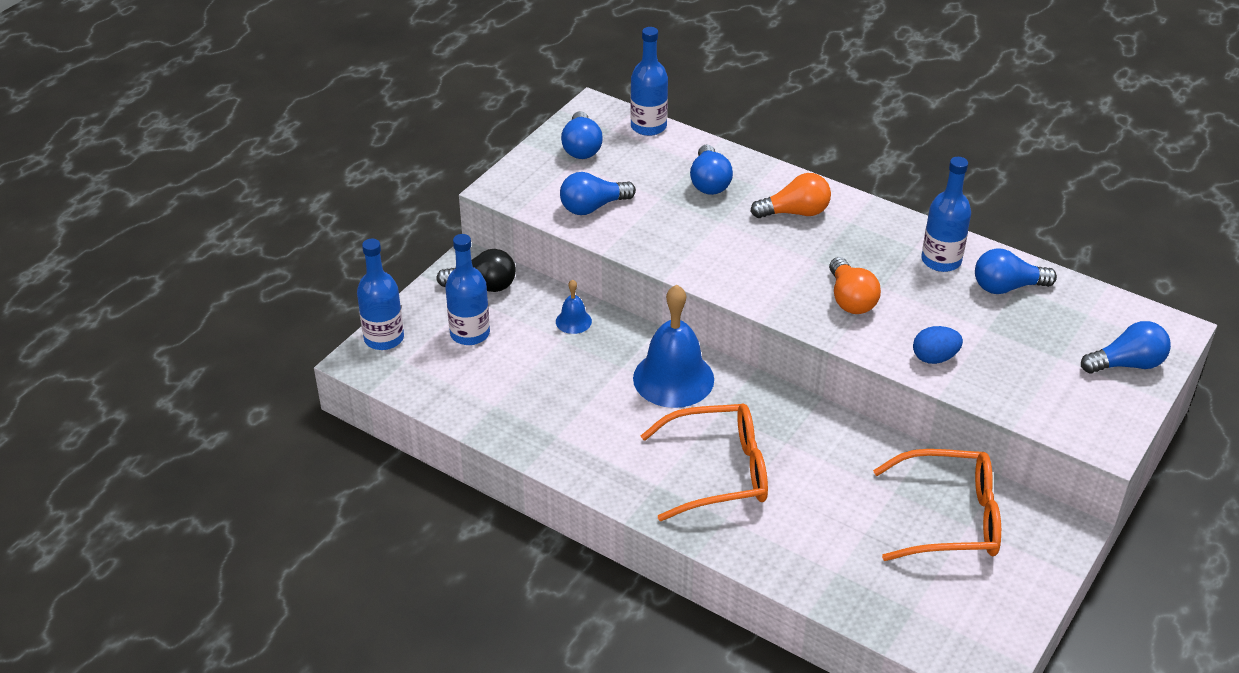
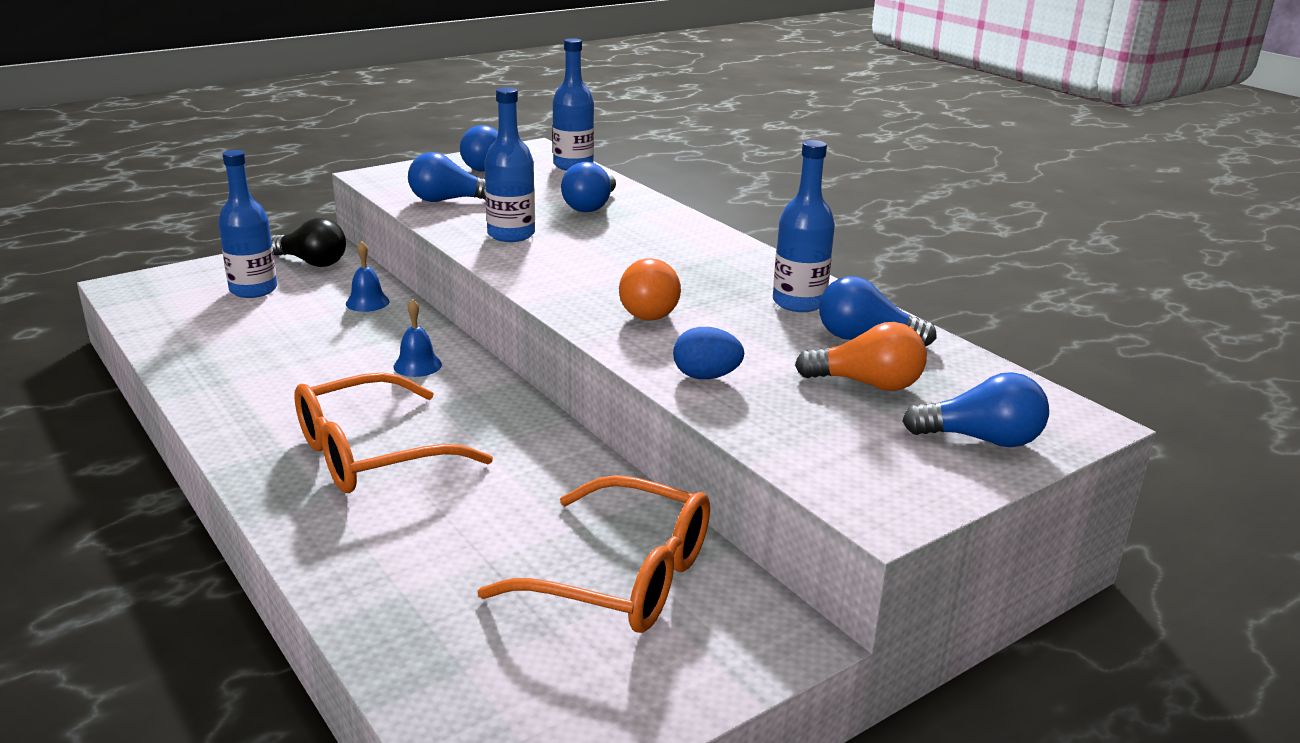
camera: 20 degrees right, 15 degrees down
blue bottle [357,239,404,350] -> blue bottle moved to [484,87,535,242]
blue bell [633,285,714,408] -> blue bell [393,299,442,377], size x0.46
orange glasses [641,403,768,521] -> orange glasses turned 135 degrees clockwise [294,372,493,493]
orange light bulb [750,173,831,218] -> orange light bulb moved to [795,322,927,391]

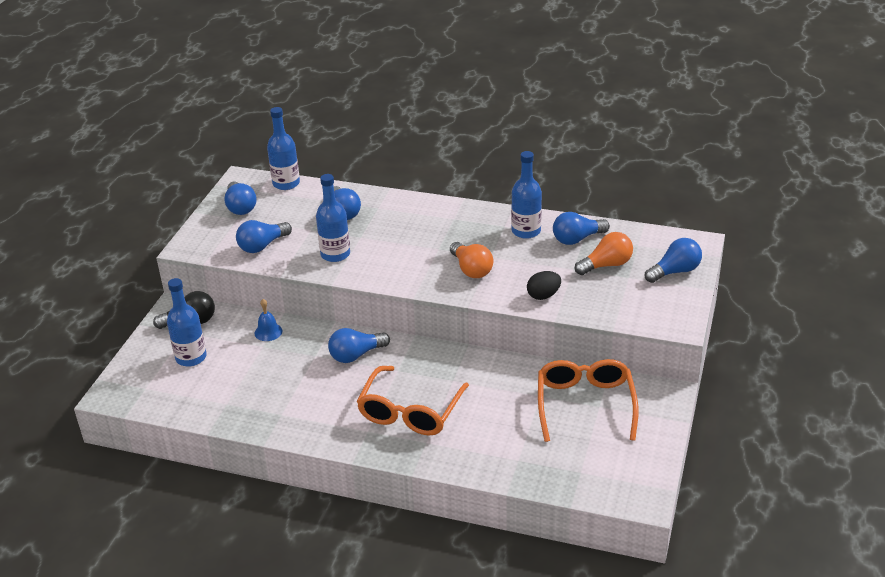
camera: 35 degrees left, 10 degrees up
blue bell [393,299,442,377] -> blue light bulb [328,328,390,363]
orange glasses [478,475,710,633] -> orange glasses turned 75 degrees counterclockwise [538,359,638,442]
blue egg [673,327,744,379] -> black egg [527,271,561,300]

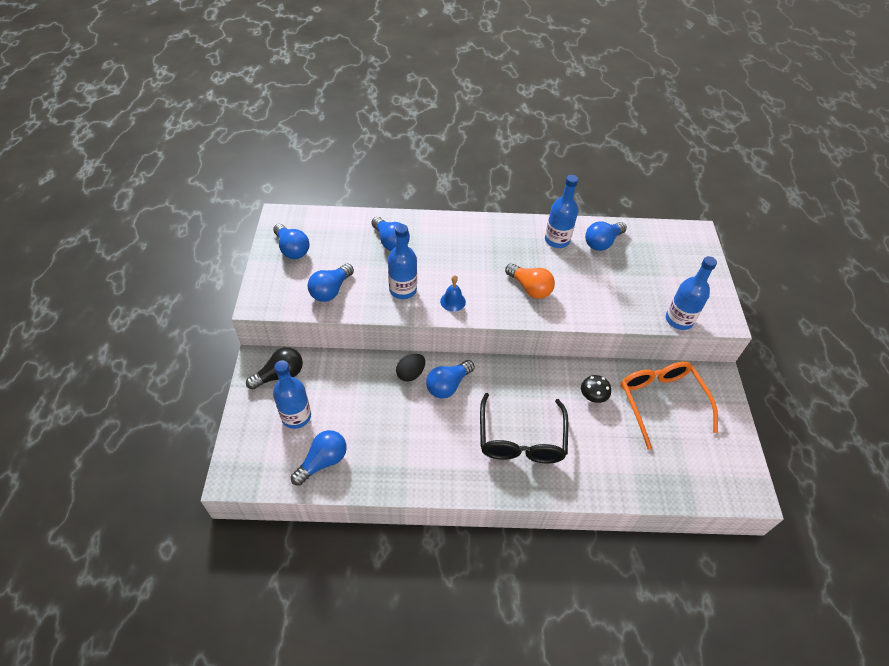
camera: 20 degrees left, 15 degrees up
blue bell [255,299,282,341] -> blue bell moved to [440,275,466,312]
blue bottle [267,107,300,190] -> blue bottle moved to [666,256,717,330]
orange glasses [356,366,469,435] -> black glasses [480,393,568,463]
black egg [527,271,561,300] -> black egg moved to [396,354,425,382]
orange light bulb [575,232,633,275] -> none
blue light bulb [645,238,702,283] -> blue light bulb moved to [291,430,347,486]
none -> black mushroom [581,375,611,403]

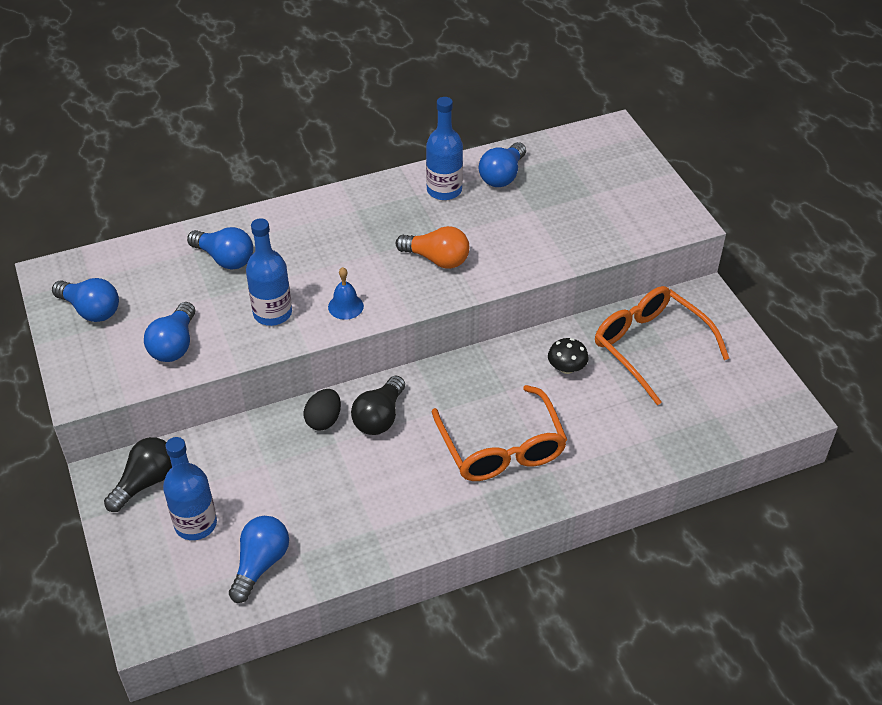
camera: 20 degrees left, 5 degrees down
blue light bulb [426,360,475,398] -> black light bulb [351,376,405,435]
black glasses [480,393,568,463] -> orange glasses [432,385,567,481]
blue bottle [666,256,717,330] -> none

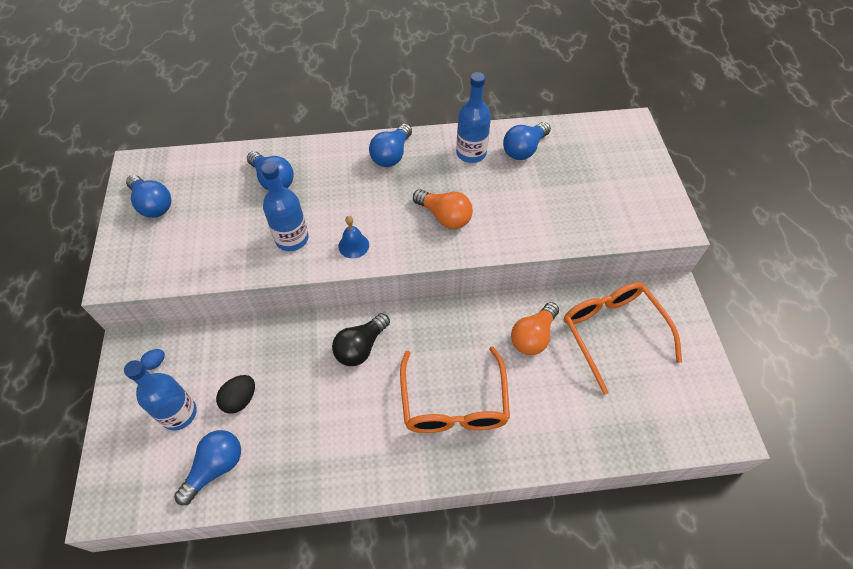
camera: 15 degrees right, 10 degrees up
black light bulb [104,437,172,512] -> blue egg [140,349,165,370]
blue light bulb [144,302,195,362] -> blue light bulb moved to [369,124,412,167]
black egg [304,389,341,431] -> black egg moved to [216,375,255,414]
black mushroom [548,338,588,374] -> orange light bulb [511,302,559,355]

